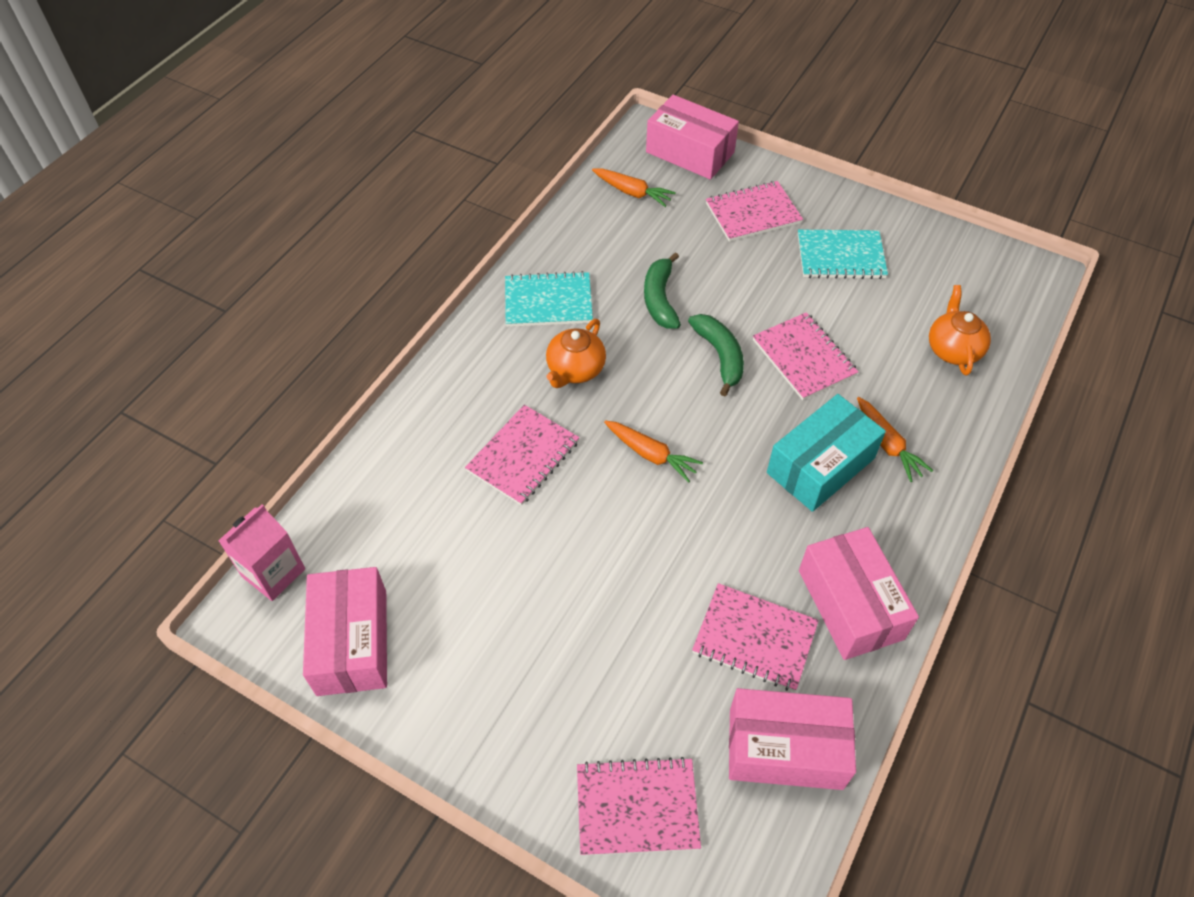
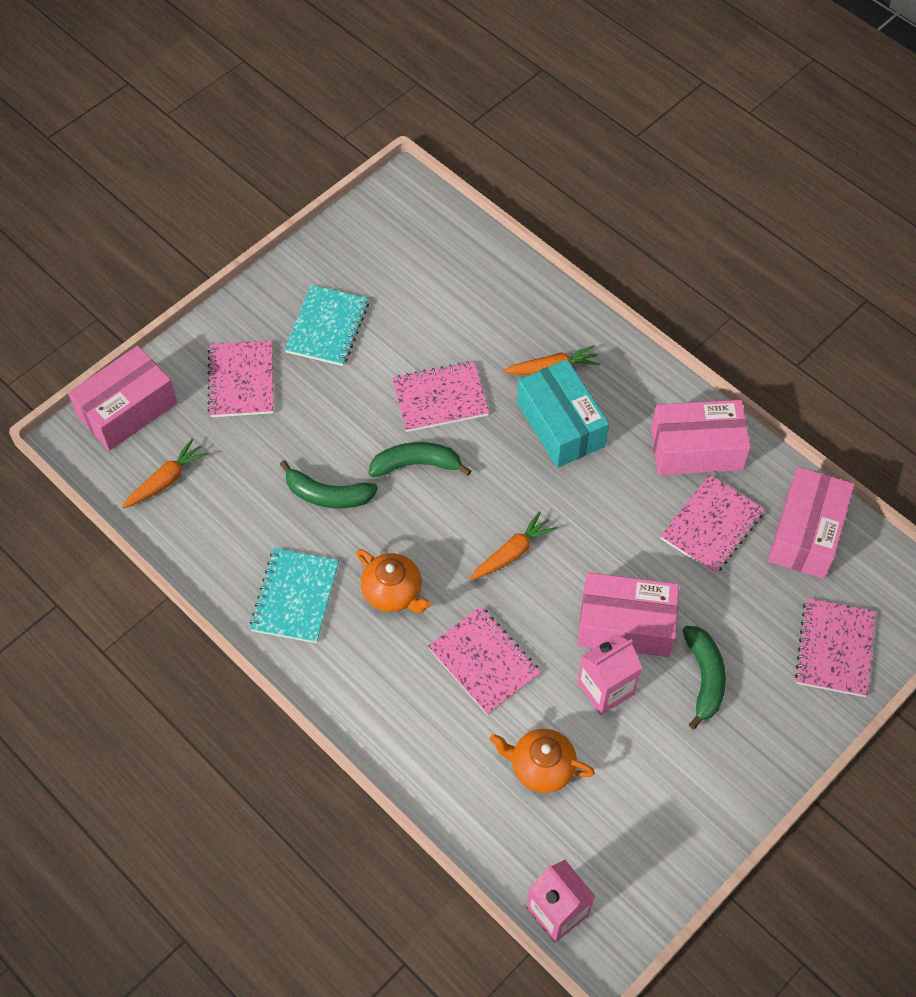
camera: 75 degrees left, 5 degrees up
pink box [303,567,387,696] -> pink box moved to [578,572,679,657]
orange teapot [929,285,991,375] -> orange teapot moved to [490,729,595,793]
none -> pink carton [577,634,642,715]
none -> green banana [682,626,726,729]

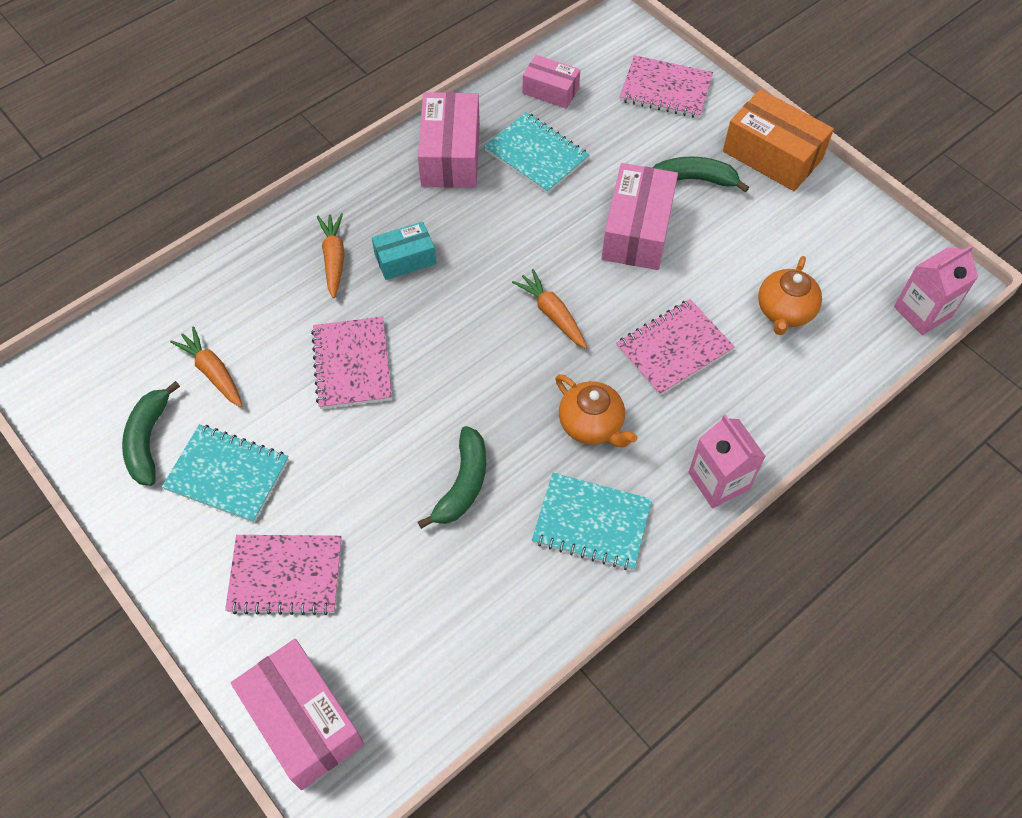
camera: 85 degrees left, 0 degrees up
orange carrot [122,439,209,508] -> orange carrot moved to [170,326,242,407]
orange teapot [356,549,431,613] -> orange teapot turned 90 degrees clockwise [555,374,637,447]
green banana [369,442,471,477] -> green banana moved to [122,381,180,486]
turquoise box [517,359,609,468] -> turquoise box [372,222,436,280], size x0.60
pink carton [577,634,642,715] -> pink carton moved to [688,414,766,508]
pink notebook [660,474,765,574] -> turquoise notebook [484,112,590,194]
pink box [768,467,854,579] -> pink box [523,55,580,109], size x0.60
none -> orange box [723,89,834,191]

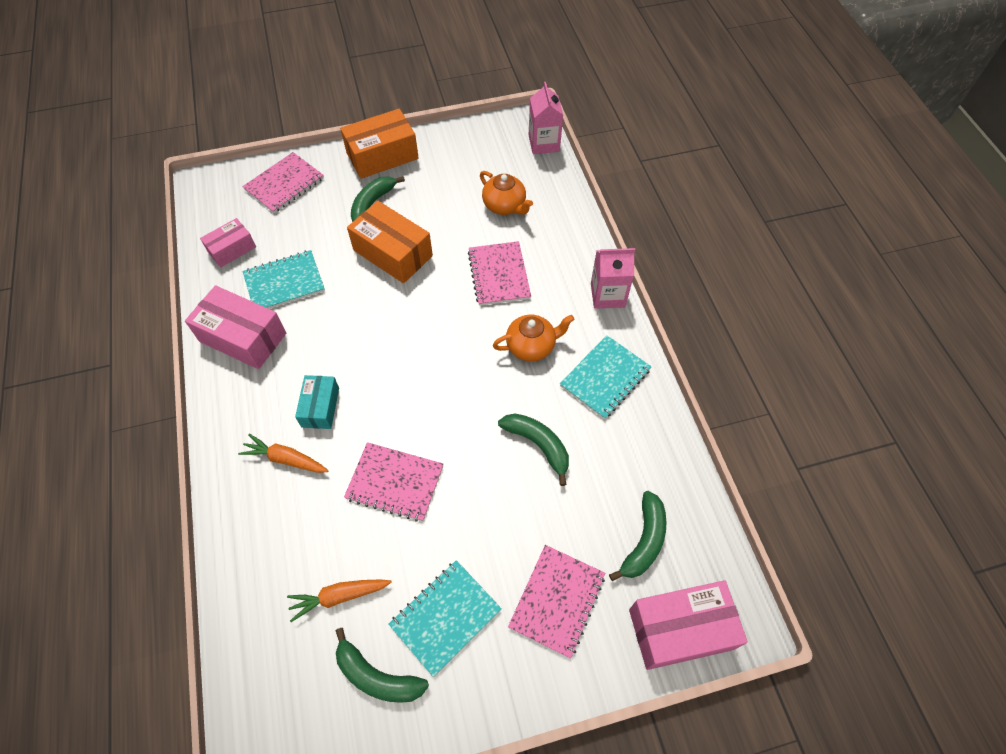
camera: 65 degrees left, 0 degrees up
orange carrot [512,269,587,349] -> none
pink box [602,163,678,270] -> orange box [347,201,433,283]
none -> green banana [609,491,667,581]

